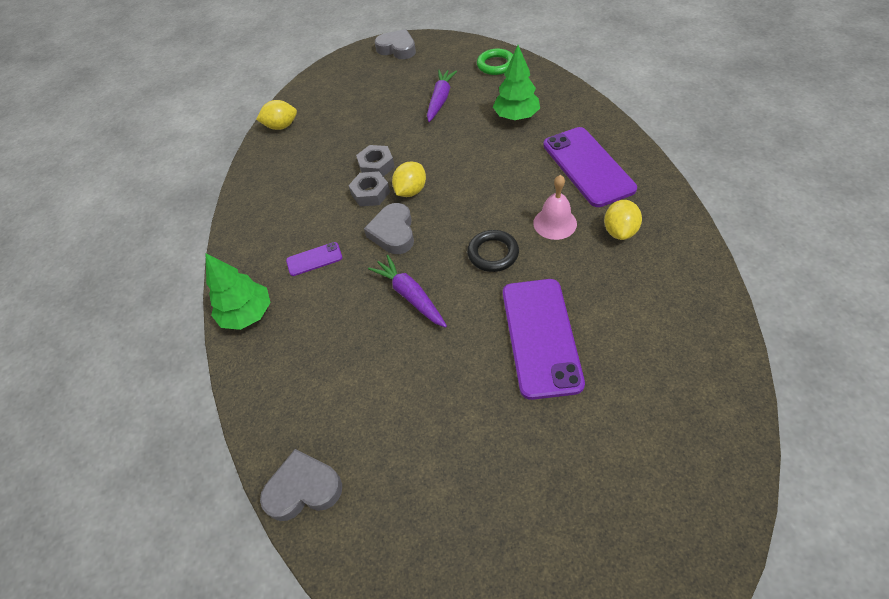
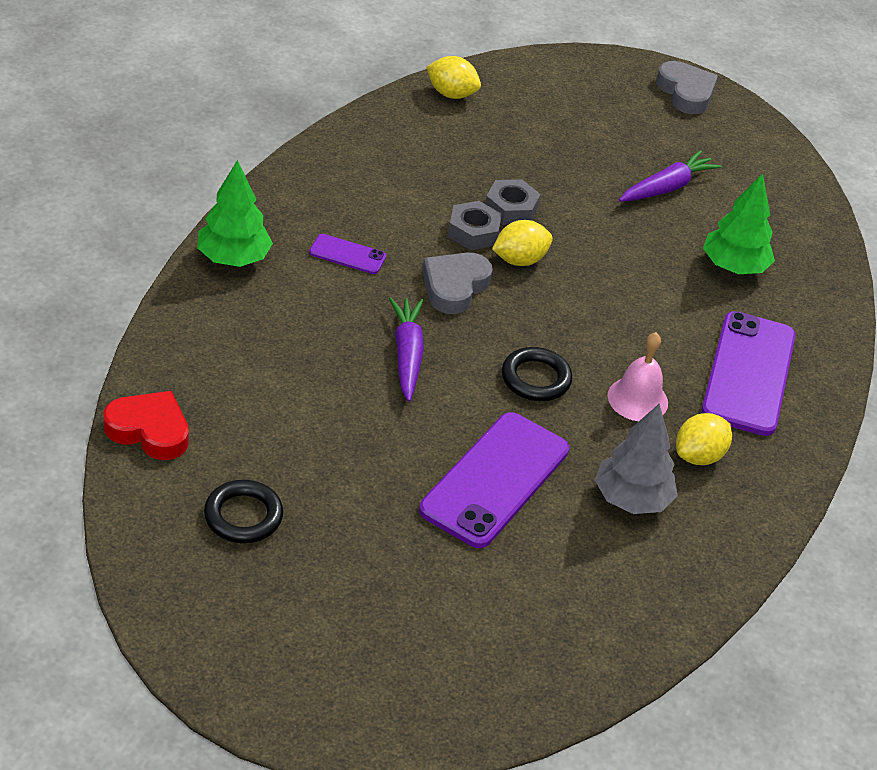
camera: 25 degrees right, 10 degrees down
grey heart [260,449,342,521] -> red heart [103,391,189,460]
green ring [477,49,513,75] -> none
none -> black ring [204,480,283,543]
none -> grey tree [595,404,677,514]

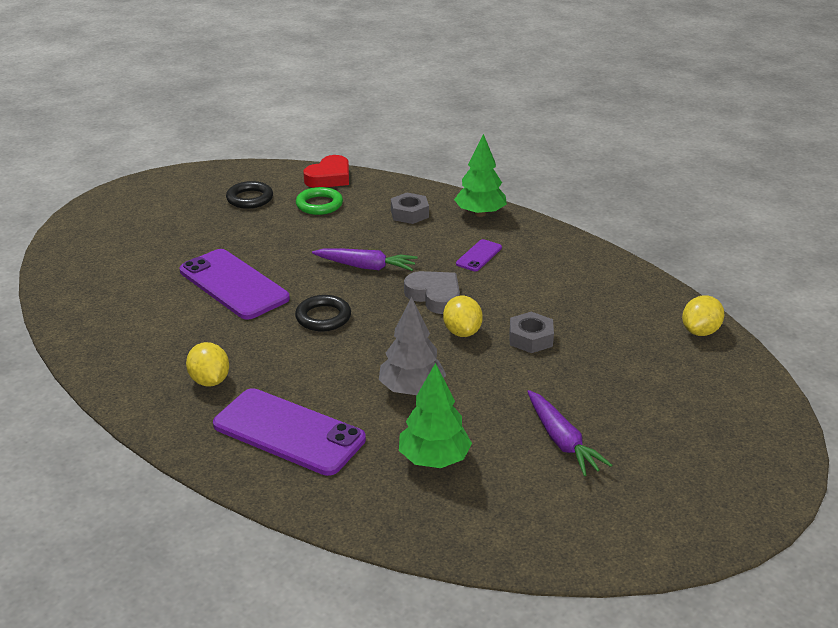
camera: 110 degrees right, 10 degrees down
grey nut [448,201,502,250] -> grey nut moved to [391,193,429,224]
grey tree [595,404,677,514] -> grey tree moved to [379,297,446,395]
pink bell [607,332,668,421] -> none
grey heart [656,61,718,114] -> none
none -> green ring [296,187,343,215]

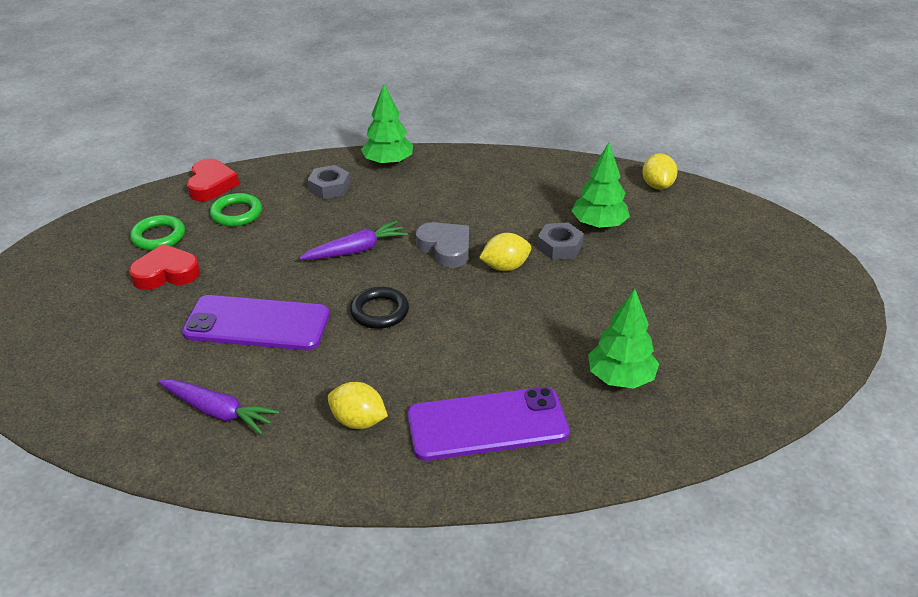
camera: 40 degrees left, 5 degrees up
black ring [226,181,273,209] -> green ring [130,215,185,251]
grey tree [379,297,446,395] -> none
grey heart [404,271,460,314] -> grey heart turned 45 degrees clockwise [416,222,469,268]
yellow lemon [443,296,483,337] -> yellow lemon turned 60 degrees counterclockwise [479,233,531,271]
purple phone [456,239,502,271] -> none
purple carrot [527,390,612,476] -> purple carrot moved to [158,380,280,435]
none -> red heart [129,244,200,290]
none -> green tree [572,143,630,229]

